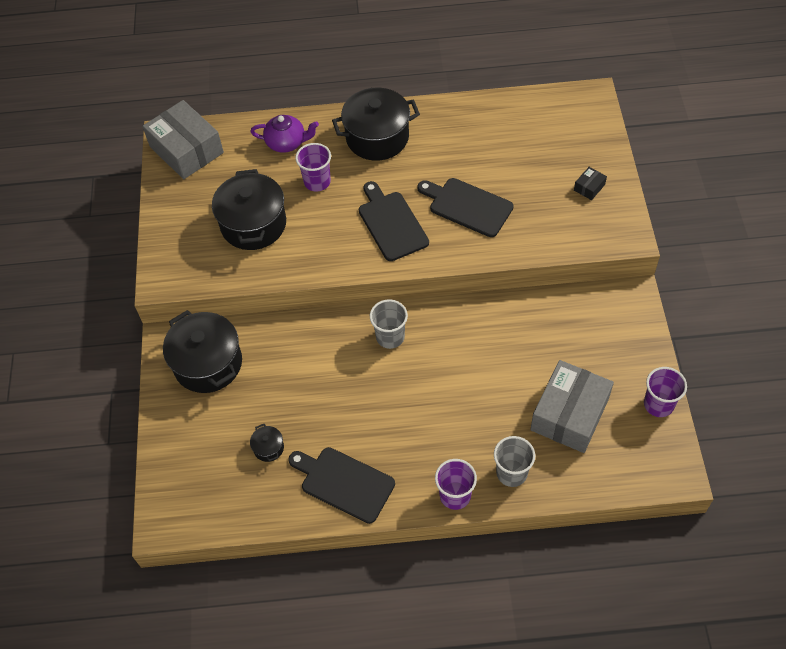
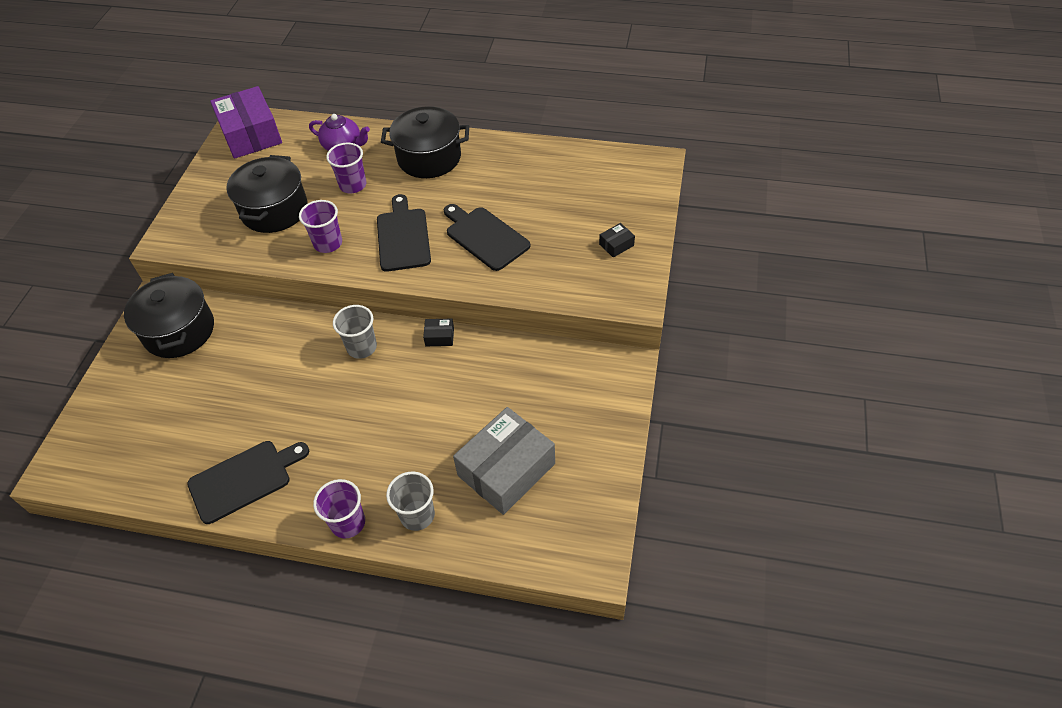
camera: 15 degrees right, 5 degrees down
grey box [142,100,224,179] -> purple box [210,86,282,159]
black pot [250,424,284,462] -> none
black cutting board [288,447,395,524] -> black cutting board turned 105 degrees clockwise [187,441,309,524]
purple cup [644,367,687,417] -> purple cup moved to [299,200,342,253]
none -> black box [423,319,454,346]

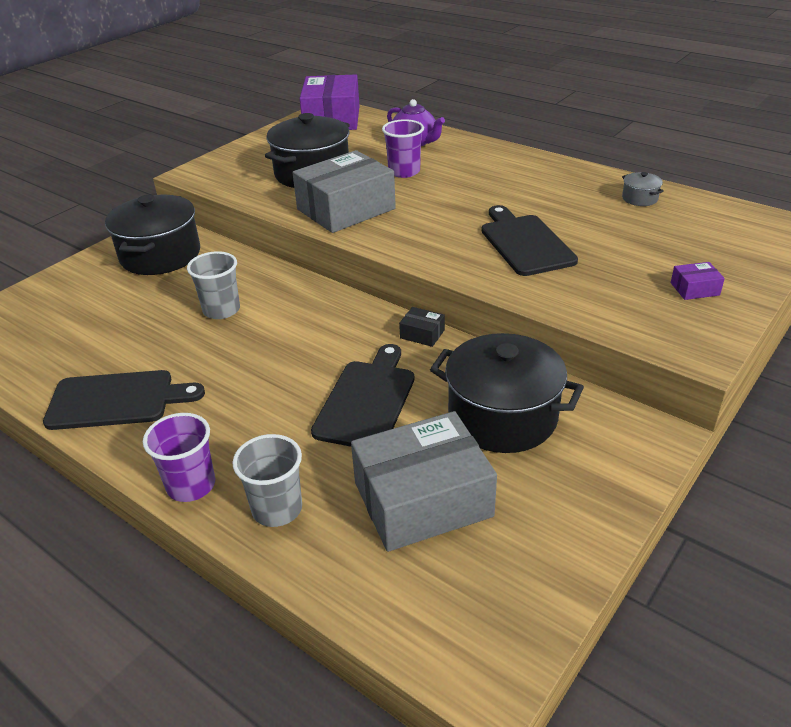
camera: 25 degrees right, 15 degrees down
purple cup [299,200,342,253] -> grey box [292,150,396,233]
grey cup [333,305,377,359] -> grey cup moved to [187,251,240,319]
black cutting board [377,194,431,272] -> black cutting board moved to [311,344,414,447]
black pot [381,106,469,178] -> black pot moved to [430,333,584,453]
black box [599,223,635,258] -> purple box [671,262,725,300]
none -> grey pot [622,172,664,206]

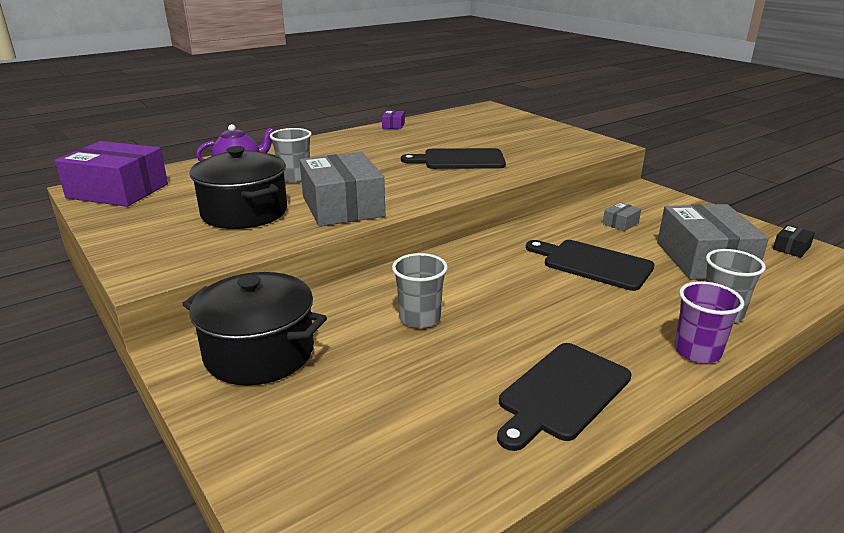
camera: 75 degrees left, 10 degrees down
black cutting board [43,370,205,430] -> black cutting board turned 150 degrees counterclockwise [497,343,632,451]
purple cup [382,119,424,178] -> grey cup [270,128,312,183]
black box [399,307,445,347] -> black box moved to [773,225,815,258]
black pot [430,333,584,453] -> grey box [603,202,641,231]
grey pot [622,172,664,206] -> none
purple box [671,262,725,300] -> purple box moved to [382,111,405,129]

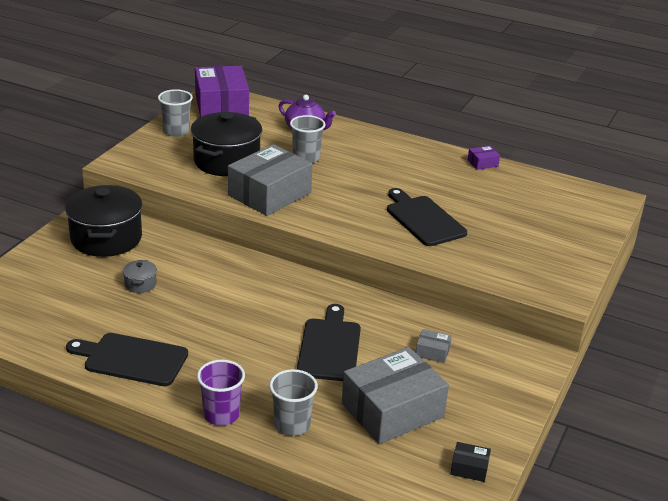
camera: 60 degrees right, 5 degrees up
grey cup [392,253,448,328] -> grey cup moved to [158,89,193,137]
none -> grey pot [123,260,157,293]

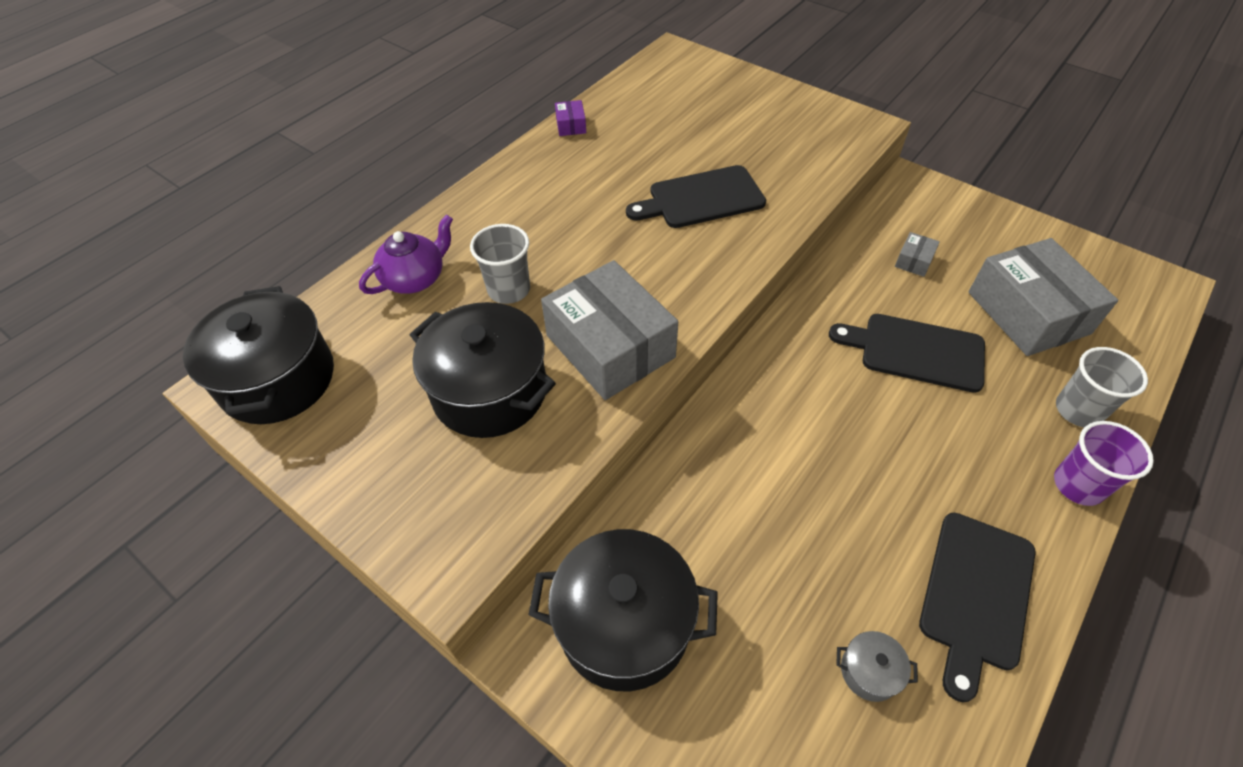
camera: 75 degrees left, 20 degrees up
grey pot [123,260,157,293] -> grey pot moved to [836,631,918,702]
grey cup [158,89,193,137] -> none
purple box [195,66,249,117] -> black pot [183,286,334,424]
black box [451,442,491,482] -> none

